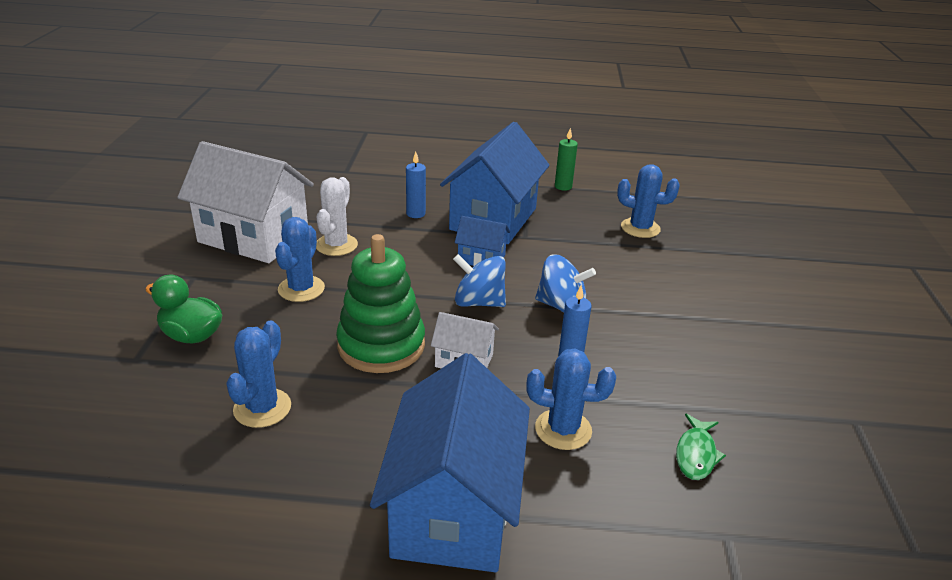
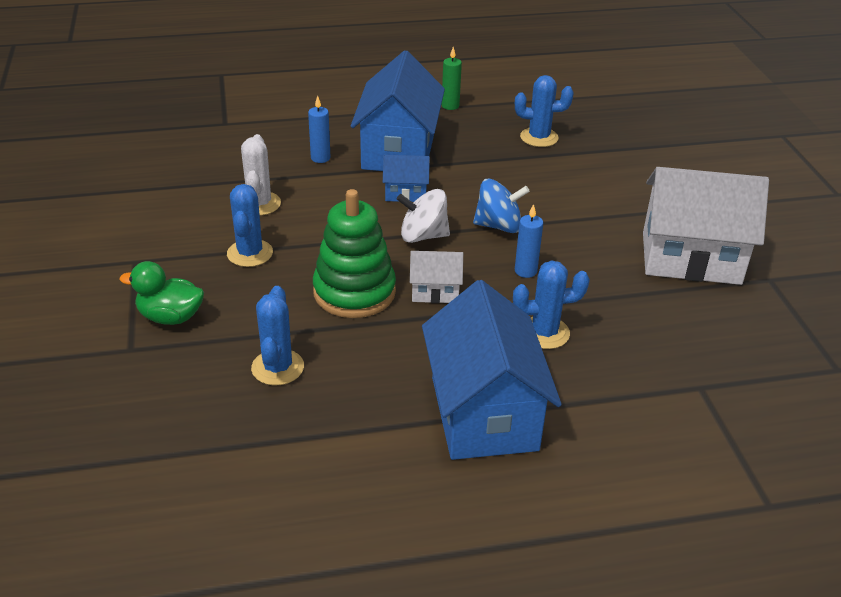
camera: 15 degrees left, 5 degrees up
white house [177,141,314,263] -> white house moved to [643,167,769,285]
blue spinning top [453,254,506,307] -> white spinning top [397,189,450,243]
green fish [676,413,726,480] -> none

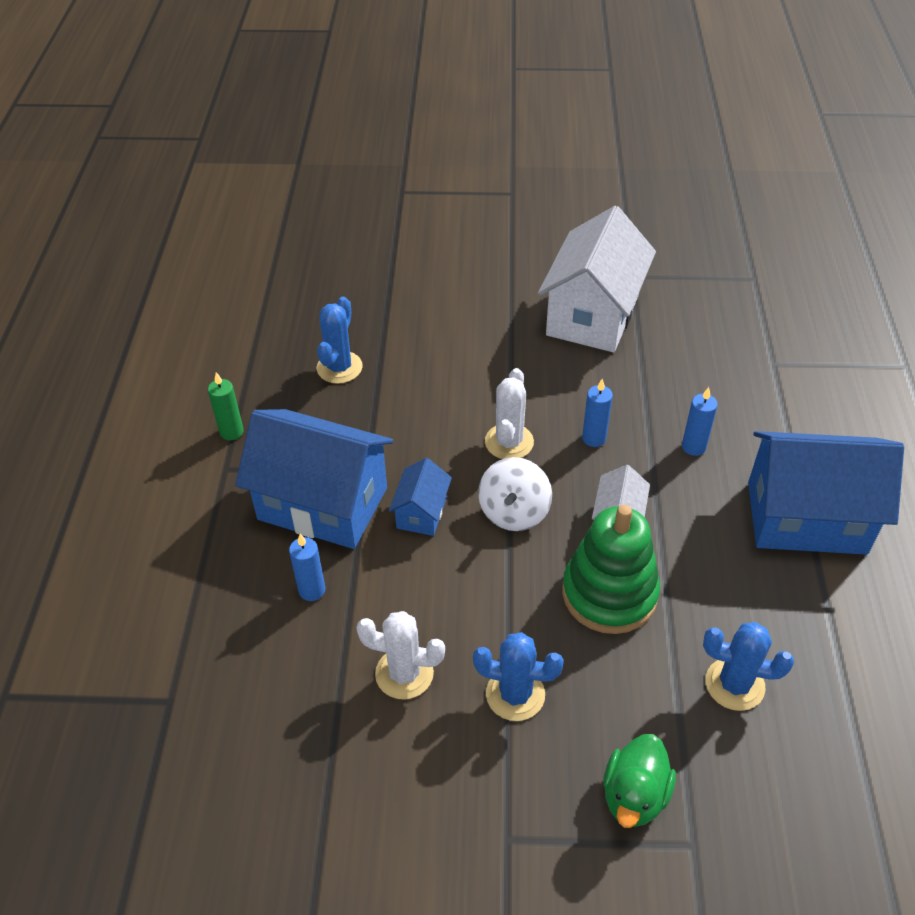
camera: 75 degrees left, 10 degrees up
blue spinning top [473,179,530,233] -> white cactus [485,368,534,459]
blue cactus [513,260,590,349] -> blue candle [682,387,718,456]

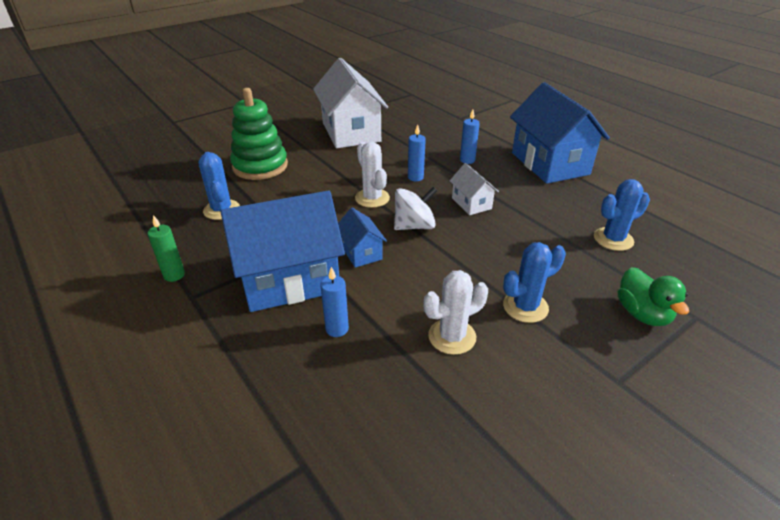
camera: 40 degrees left, 10 degrees down
white spinning top [478,457,552,531] -> white spinning top turned 90 degrees counterclockwise [394,187,437,230]
green stacking toy [562,505,660,634] -> green stacking toy moved to [230,88,288,180]
blue house [748,431,904,555] -> blue house turned 75 degrees counterclockwise [510,82,610,184]

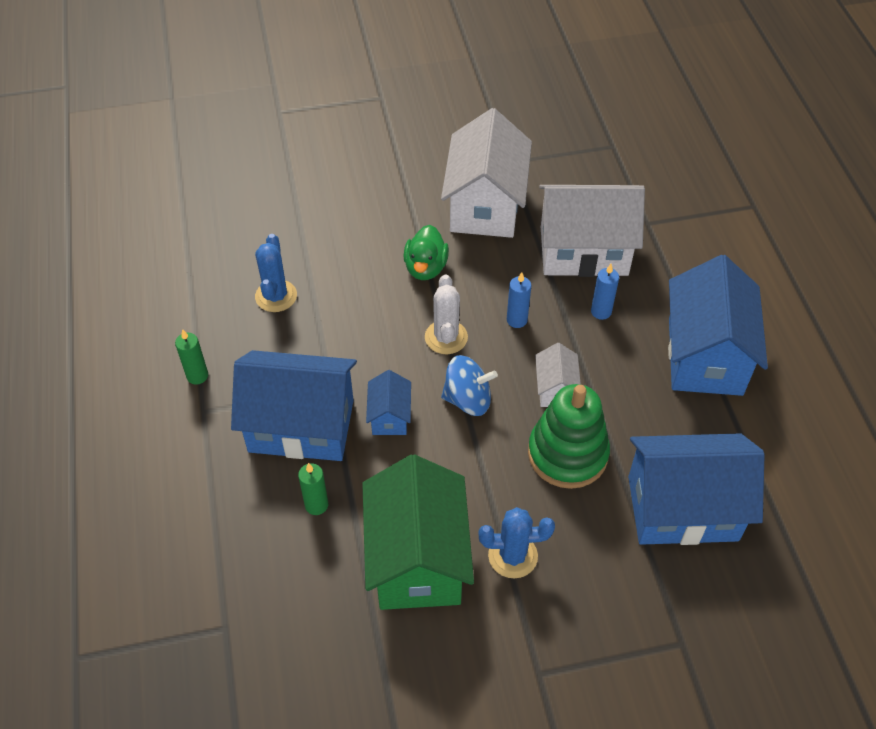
camera: 25 degrees right, 15 degrees up
green stacking toy [230,88,288,180] -> green stacking toy moved to [528,384,610,489]
blue candle [320,267,349,337] -> green candle [298,463,328,515]
white spinning top [394,187,437,230] -> blue spinning top [441,355,498,416]
white cactus [424,270,488,355] -> green house [362,454,474,610]
blue cactus [594,179,650,251] -> blue house [628,433,764,545]
green duck [618,267,689,326] -> green duck moved to [403,225,449,280]
none -> white house [539,185,645,277]

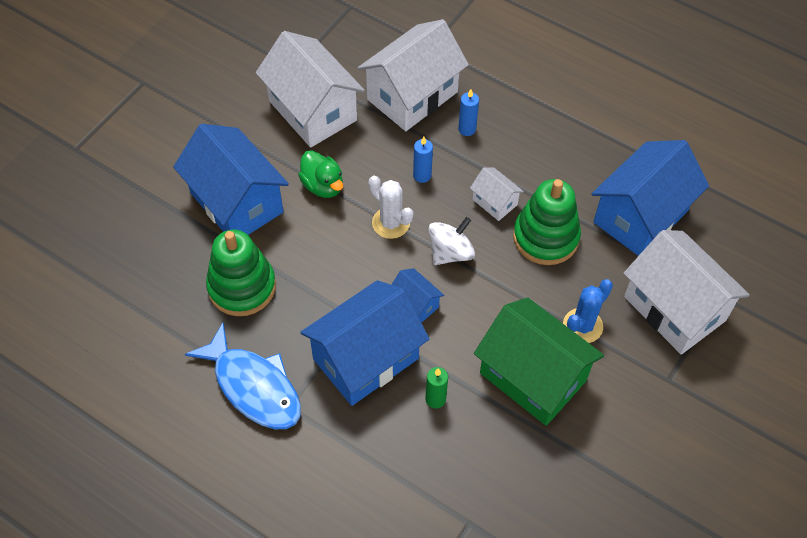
camera: 45 degrees left, 5 degrees up
green candle [175,329,208,385] -> blue fish [185,323,301,429]
blue cactus [255,234,297,312] -> green stacking toy [206,230,276,316]
blue spinning top [441,355,498,416] -> white spinning top [429,217,475,265]
blue house [668,255,768,396] -> blue house moved to [173,124,289,235]
none -> white house [624,230,750,355]

